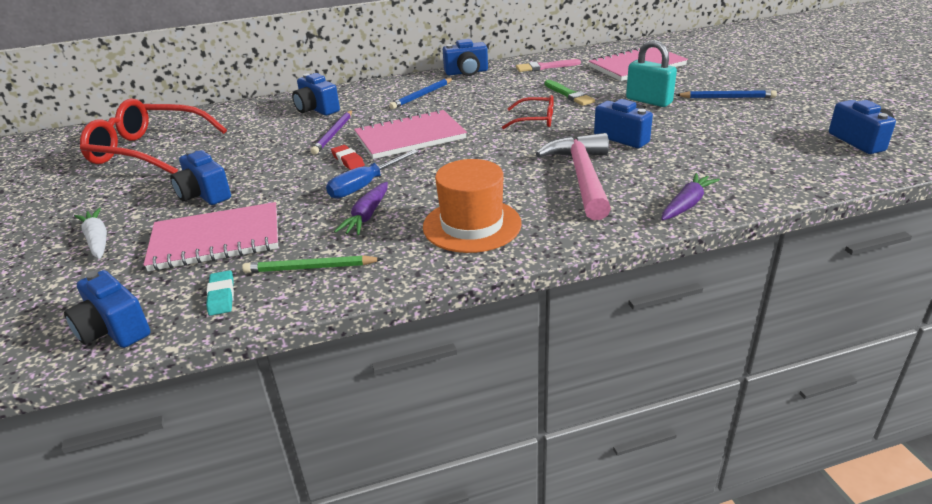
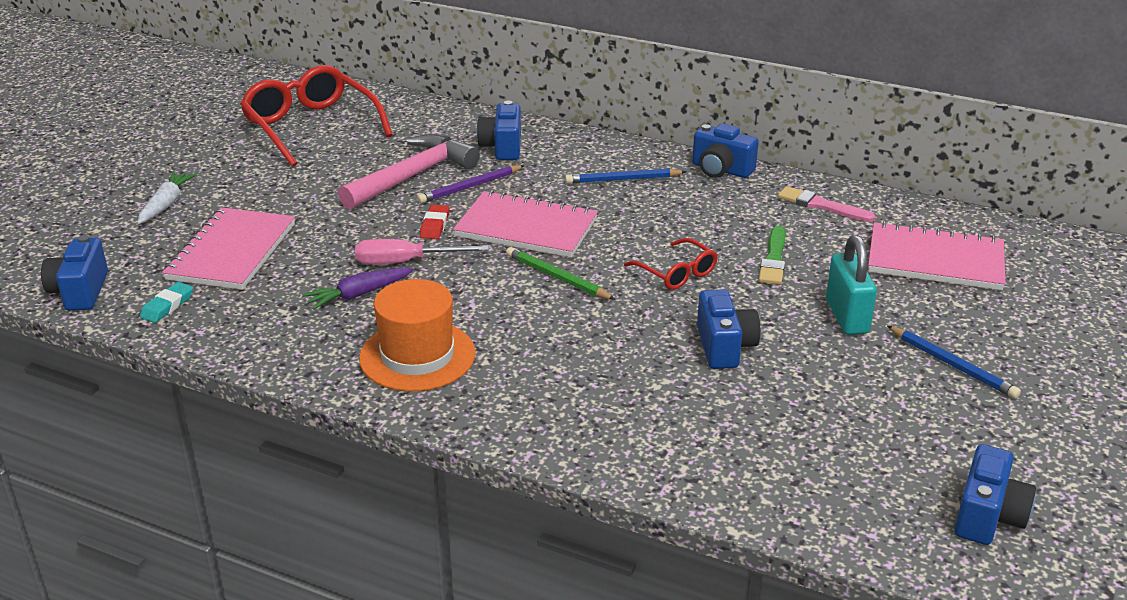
camera: 40 degrees right, 0 degrees up
pink notebook [144,202,278,271] -> pink notebook turned 75 degrees clockwise [162,207,295,290]
blue camera [170,150,231,205] -> none
green pencil [242,255,383,273] -> green pencil moved to [506,247,616,300]
blue screwdriver [326,149,419,199] -> pink screwdriver [355,239,489,264]
pink hammer [536,133,611,220] -> pink hammer moved to [338,134,480,210]
purple carrot [661,173,720,220] -> none

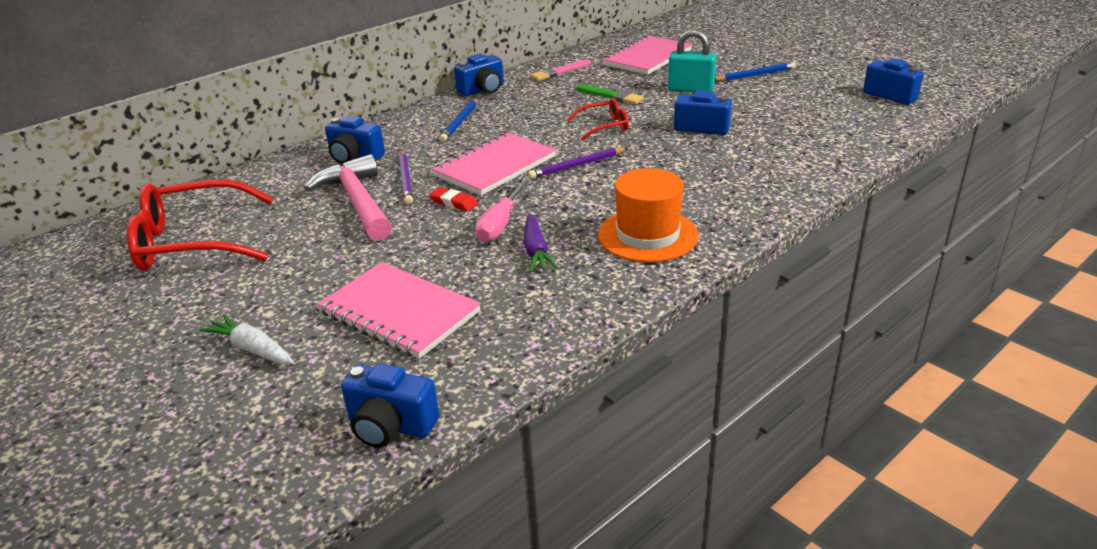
camera: 65 degrees left, 0 degrees up
turquoise eraser [140,282,193,323] -> none
green pencil [506,247,616,300] -> purple pencil [528,147,628,179]

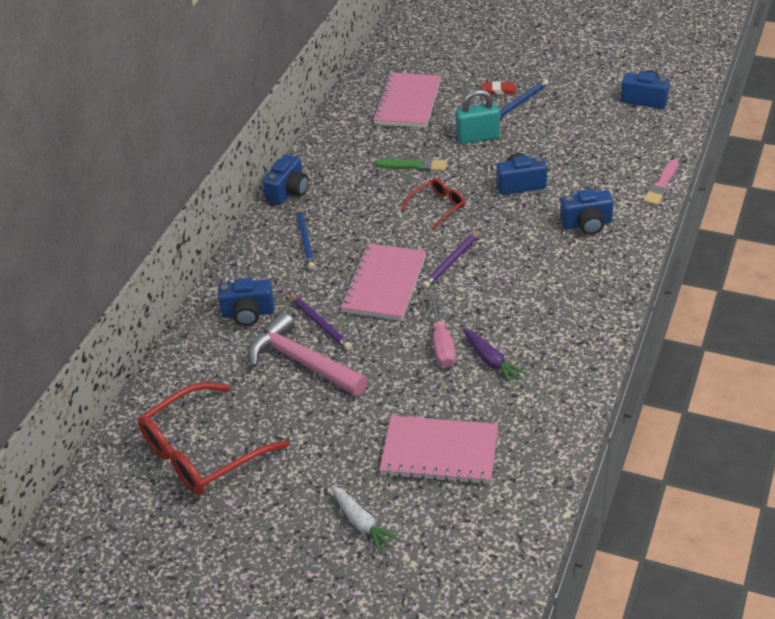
camera: 25 degrees left, 10 degrees up
white carrot [199,314,294,364] -> white carrot turned 135 degrees counterclockwise [331,485,400,554]
blue camera [341,363,440,448] -> blue camera moved to [560,189,614,235]
red eraser [429,187,478,212] -> red eraser moved to [482,81,516,95]
pink brush [530,59,591,81] -> pink brush moved to [643,159,678,206]
orange hat [598,168,699,263] -> none

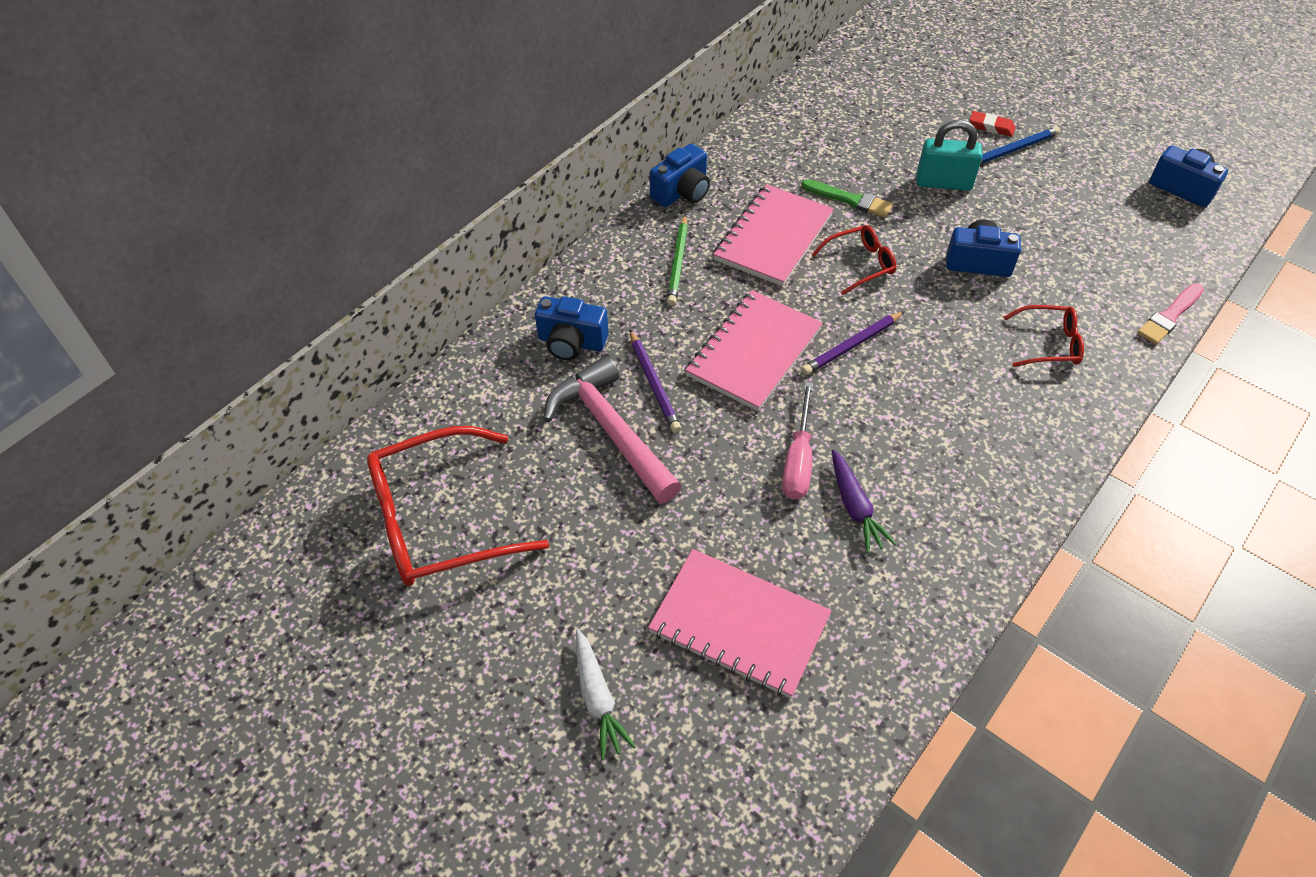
camera: 15 degrees right, 10 degrees up
blue pencil [296,206,315,270] -> green pencil [667,214,688,306]
pink notebook [372,72,441,128] -> pink notebook moved to [713,184,834,286]
blue camera [560,189,614,235] -> red glasses [1004,305,1084,367]

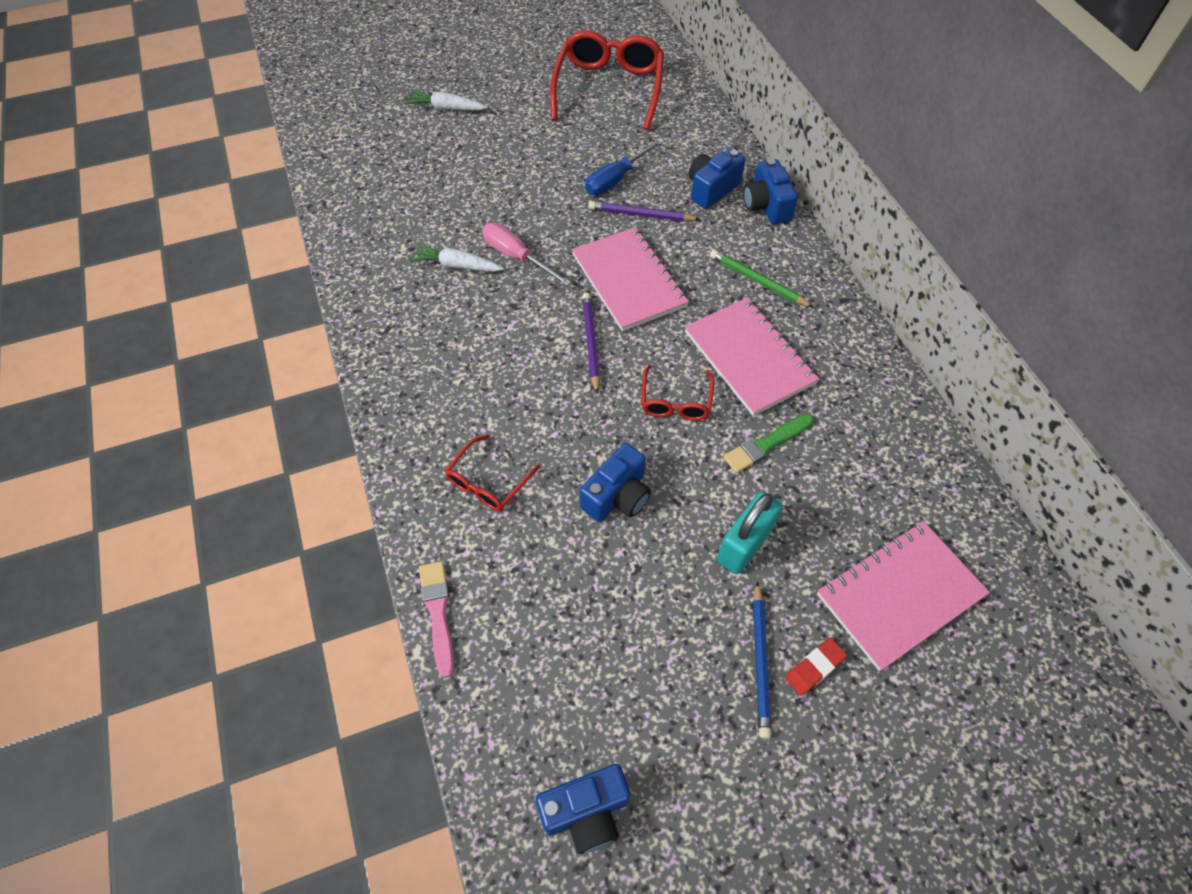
camera: 120 degrees right, 5 degrees up
pink hammer [544,356,681,504] -> blue screwdriver [585,138,664,195]
pink notebook [648,549,832,698] -> pink notebook moved to [817,521,990,671]
blue camera [650,143,710,207] -> blue camera moved to [743,159,798,224]
purple carrot [832,450,896,553] -> white carrot [409,244,504,272]

